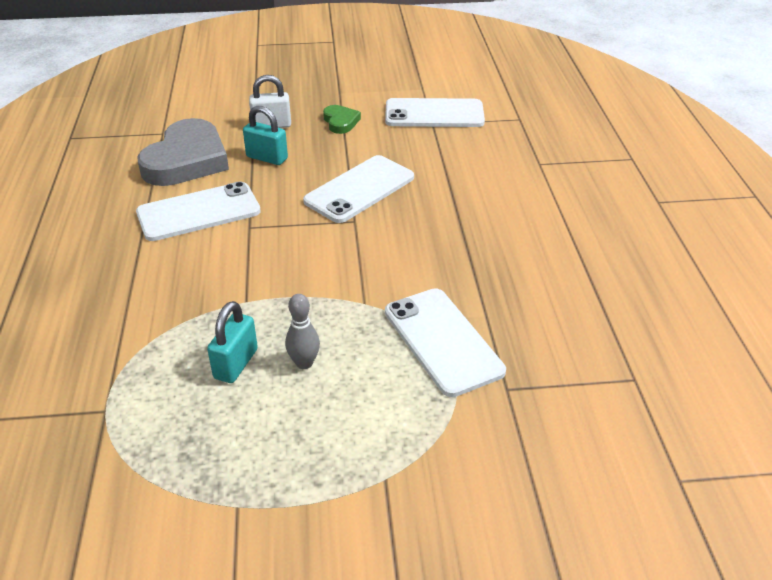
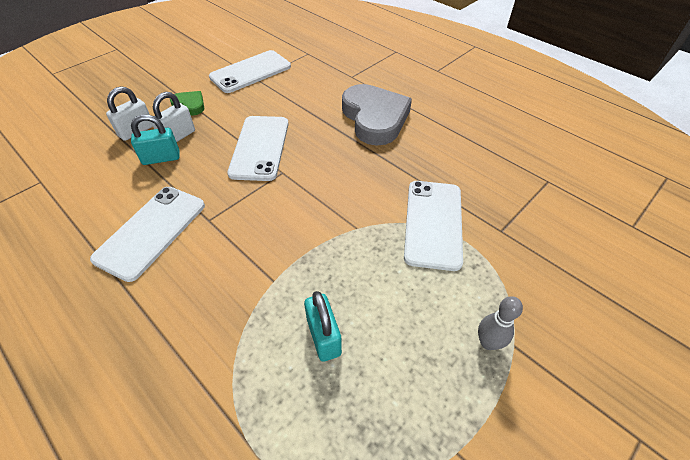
camera: 40 degrees left, 10 degrees up
grey heart [137,118,229,186] -> grey heart moved to [342,84,412,145]
grey bowling pin [285,294,320,369] -> grey bowling pin moved to [478,296,523,350]
white phone [385,288,506,397] -> white phone turned 75 degrees clockwise [404,181,463,271]
none -> white padlock [151,92,195,142]

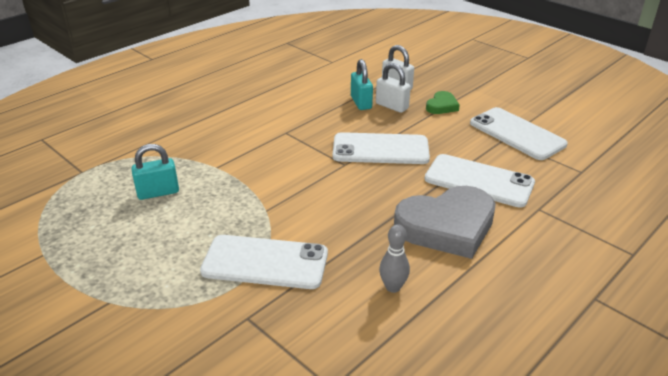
camera: 90 degrees right, 15 degrees down
white phone [90,187,205,282] -> white phone moved to [425,154,535,208]
grey bowling pin [478,296,523,350] -> grey bowling pin moved to [379,224,410,293]

